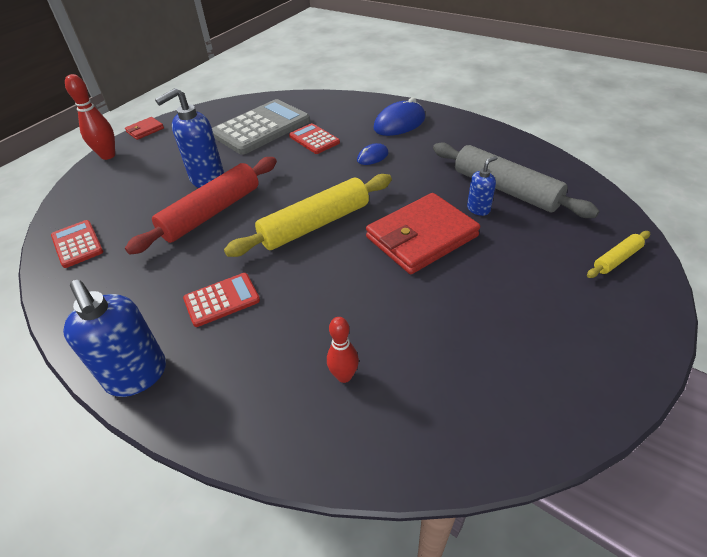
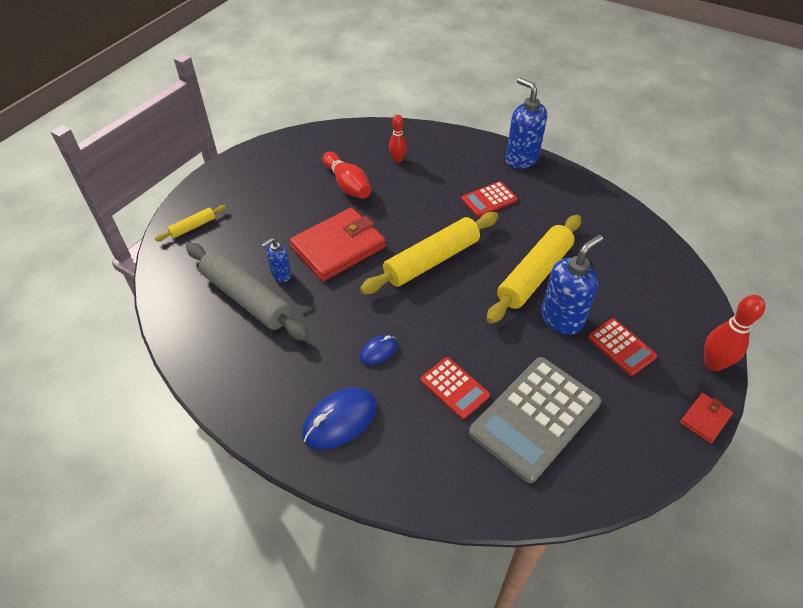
camera: 175 degrees right, 5 degrees up
red calculator [51,220,103,268] -> red calculator moved to [588,318,657,376]
red rolling pin [125,157,277,255] -> yellow rolling pin [486,215,581,324]
none -> red bowling pin [323,152,371,199]

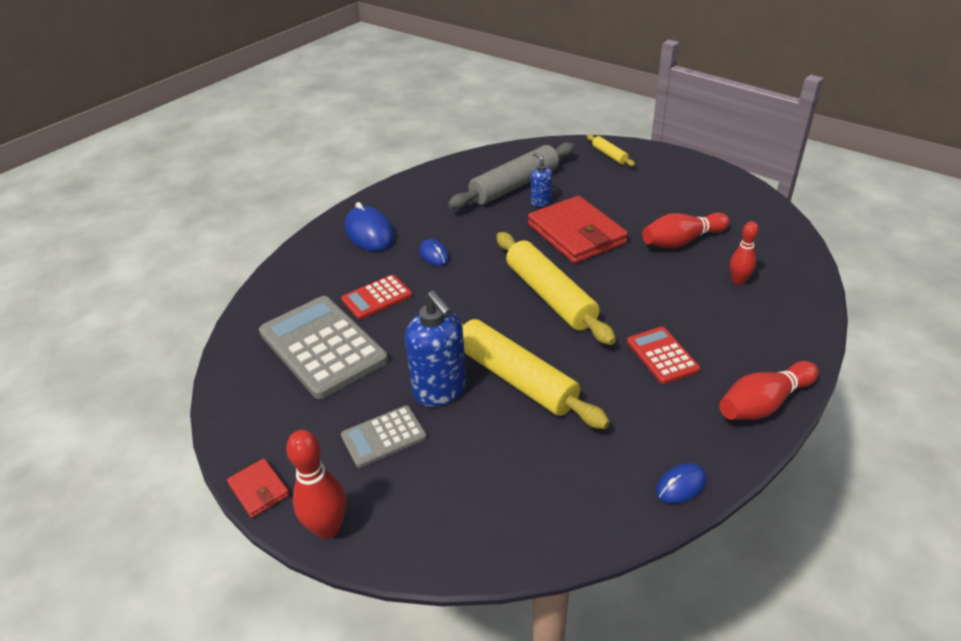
camera: 100 degrees right, 10 degrees down
blue soap dispenser [505,78,547,169] -> red bowling pin [719,361,819,420]
red calculator [588,318,657,376] -> grey calculator [341,406,427,468]
none -> blue mouse [656,463,707,504]

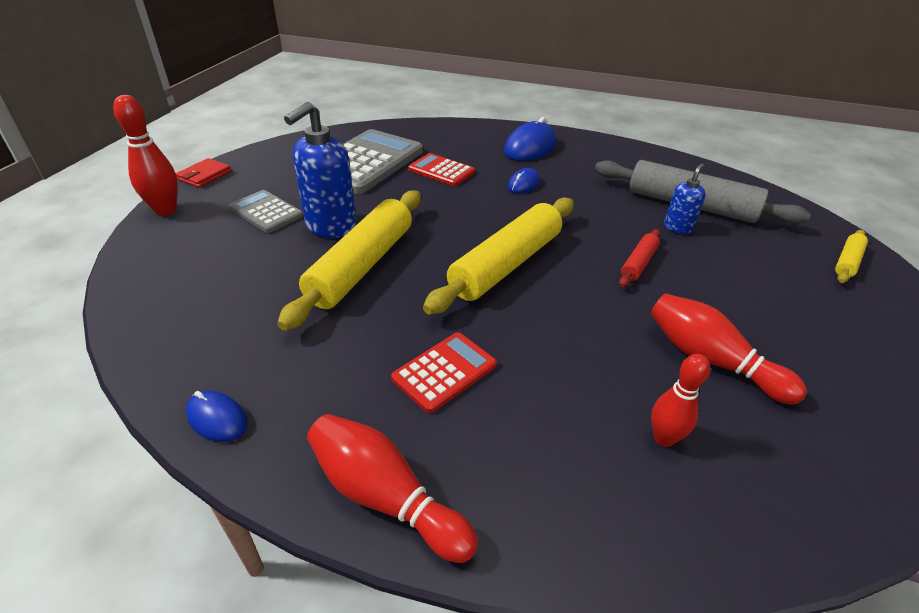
camera: 65 degrees right, 0 degrees up
red wallet [528,196,628,264] -> red rolling pin [619,229,660,287]

